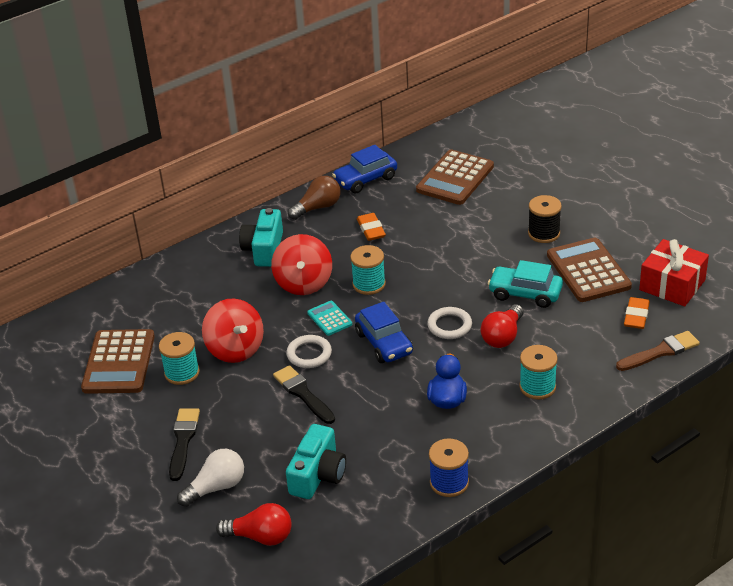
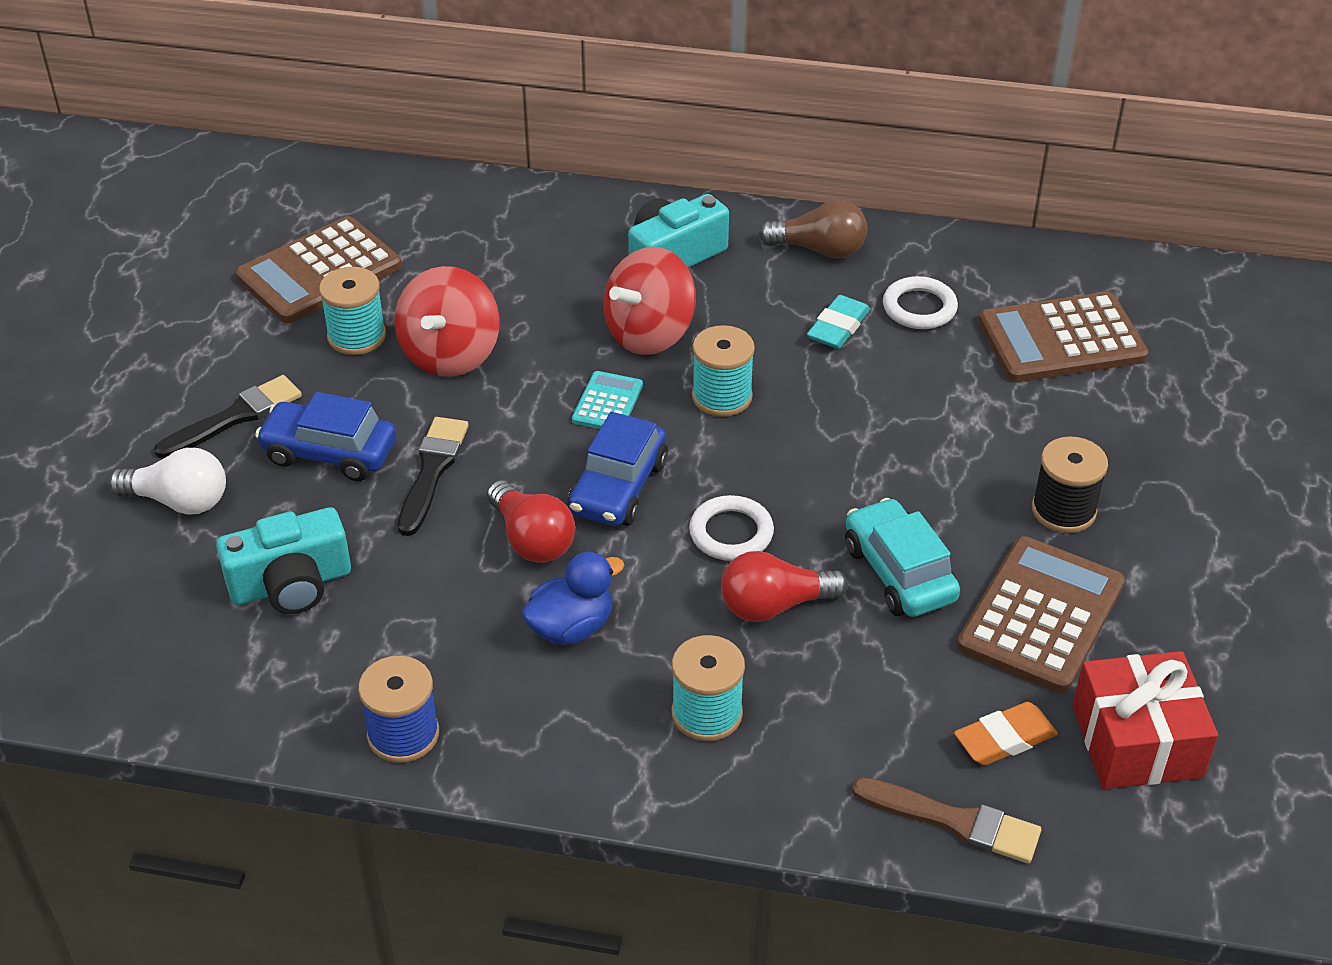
camera: 45 degrees right, 5 degrees up
red light bulb [216,503,292,546] -> red light bulb moved to [487,480,575,563]
white ring [286,335,332,368] -> white ring moved to [883,276,958,329]
blue car [332,145,397,193] -> blue car moved to [255,392,396,481]
orange eraser [357,213,386,241] -> turquoise eraser [807,295,870,349]

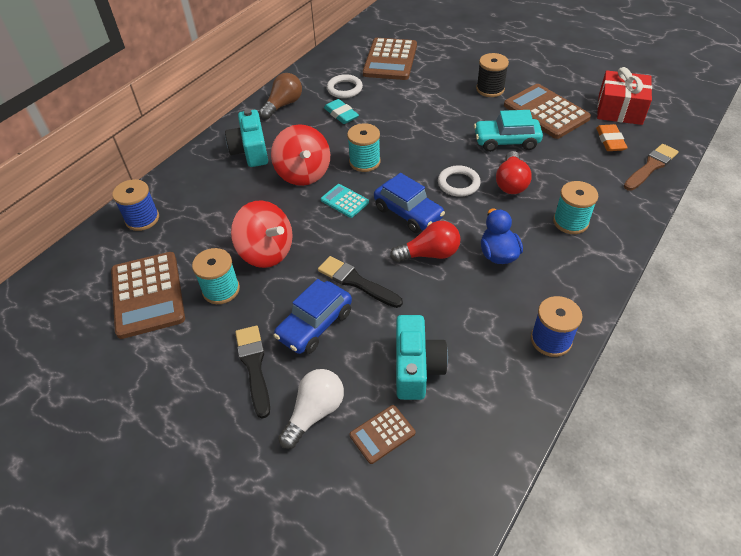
camera: 65 degrees left, 5 degrees up
none -> blue spool [112,179,159,231]
none -> brown calculator [349,405,415,464]

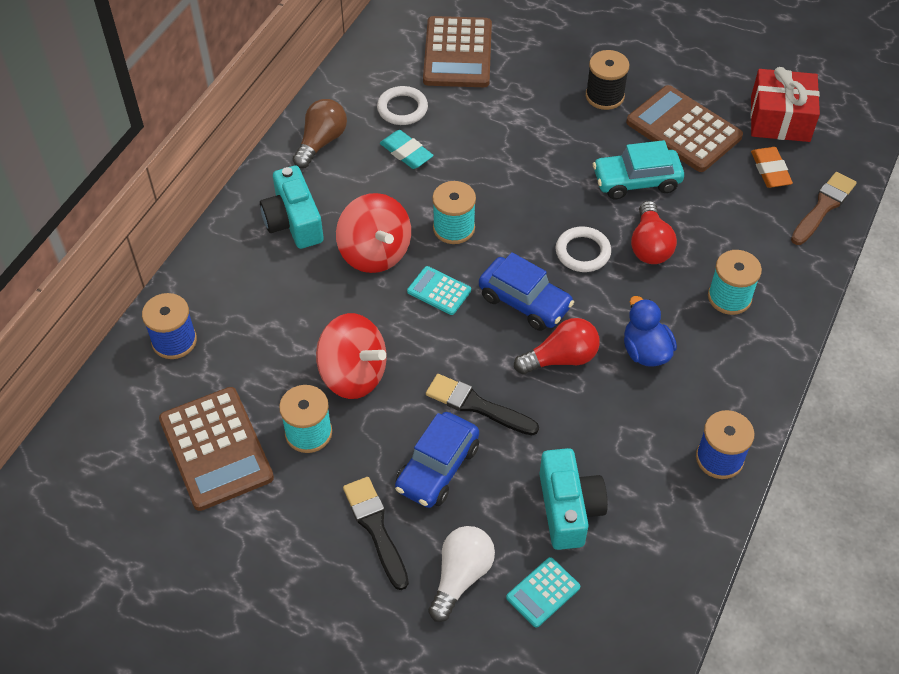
camera: 10 degrees left, 5 degrees up
brown calculator [349,405,415,464] -> turquoise calculator [506,557,580,628]

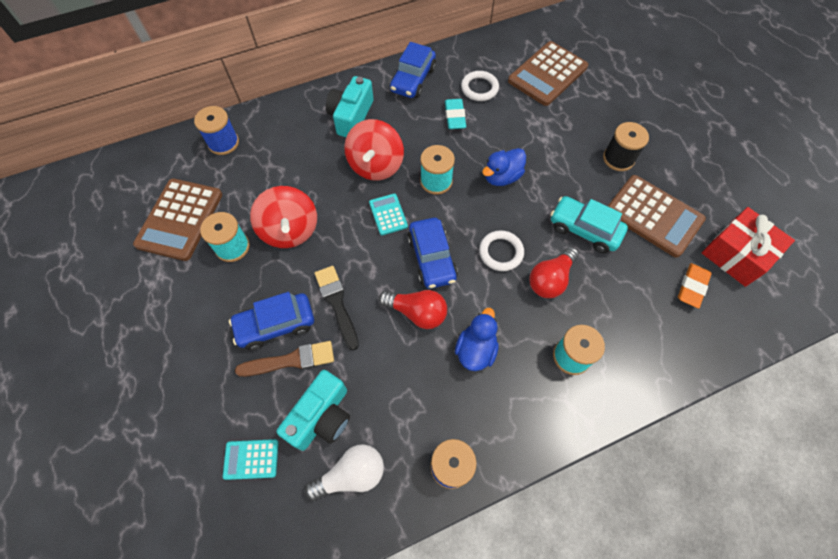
camera: 40 degrees right, 10 degrees up
brown light bulb [293,99,347,168] -> blue car [390,42,436,98]
black brush [343,477,409,590] -> none
white light bulb [428,526,495,622] -> white light bulb moved to [305,444,384,501]
brown calculator [626,85,743,172] -> brown calculator turned 135 degrees clockwise [608,175,706,258]
brown brush [791,172,857,245] -> brown brush moved to [235,341,334,377]
none -> blue duck [482,148,526,186]

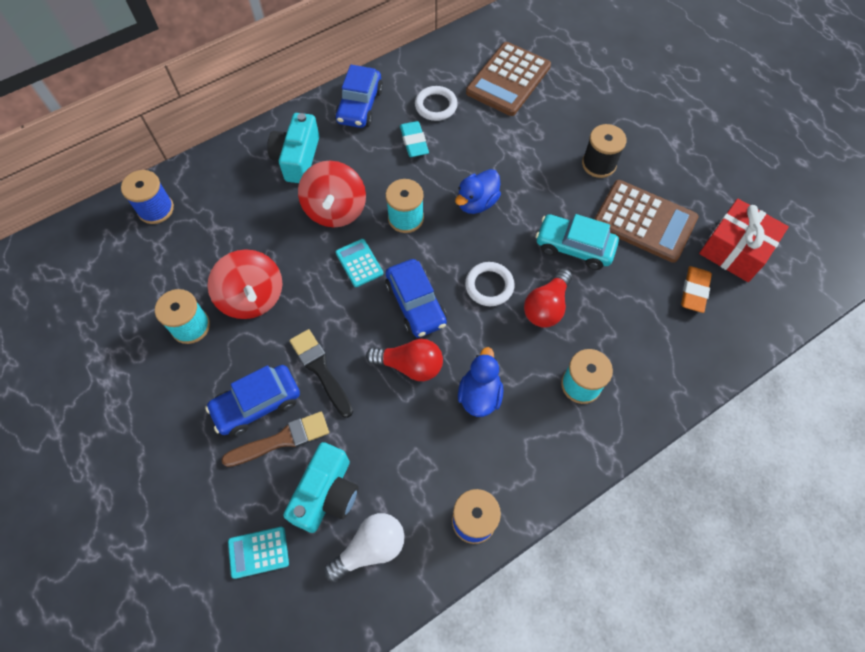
camera: 10 degrees left, 0 degrees up
brown calculator [133,178,222,261] -> none

